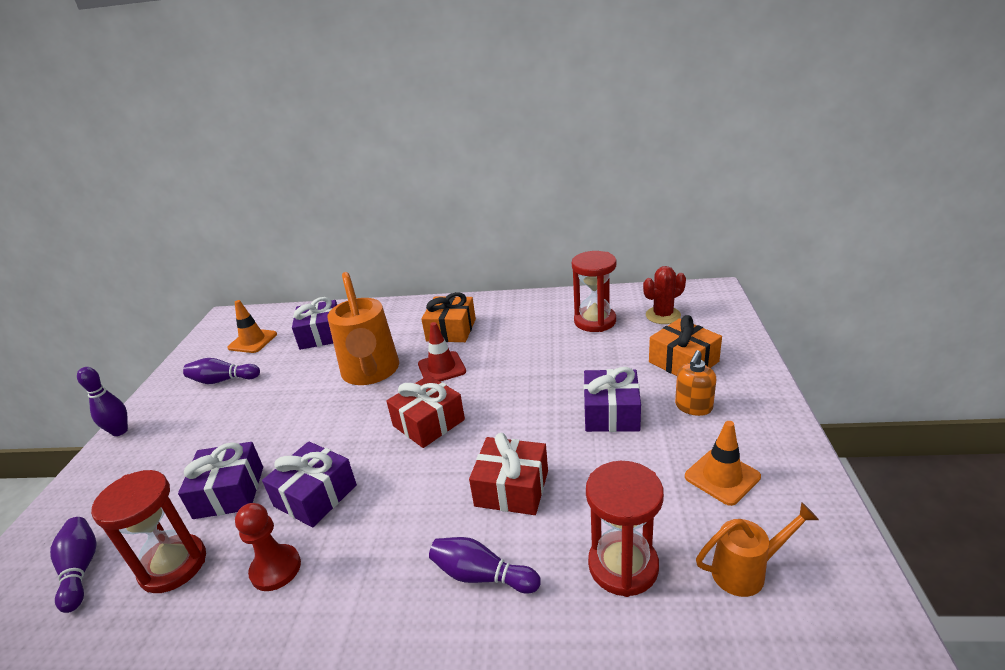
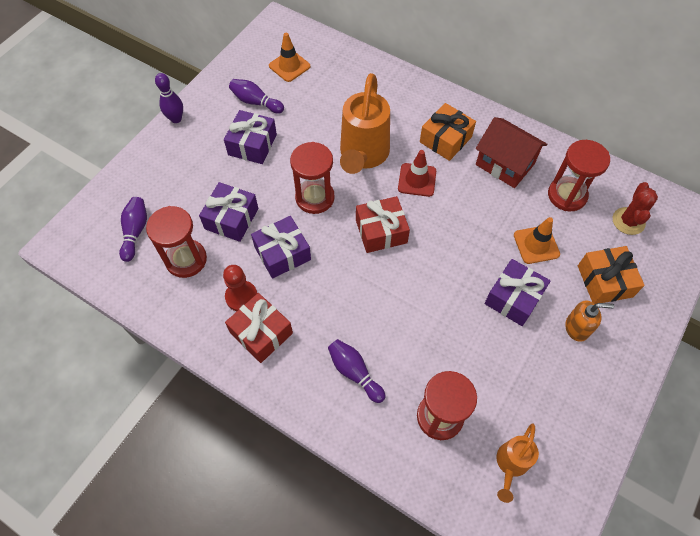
camera: 25 degrees right, 30 degrees up
purple gift [292,297,337,350] -> purple gift moved to [224,110,277,164]
red gift [469,433,548,515] -> red gift moved to [225,293,293,363]
red cactus [643,266,686,324] -> red cactus turned 75 degrees counterclockwise [613,182,658,235]
orange soap dispenser [675,350,716,416] -> orange soap dispenser turned 150 degrees counterclockwise [565,300,614,342]
orange traffic cone [685,421,761,506] -> orange traffic cone moved to [514,217,560,264]
orange watering can [696,502,819,597] -> orange watering can turned 105 degrees clockwise [496,423,539,503]
none -> red hourglass [290,142,335,214]
none -> red house [476,117,548,188]

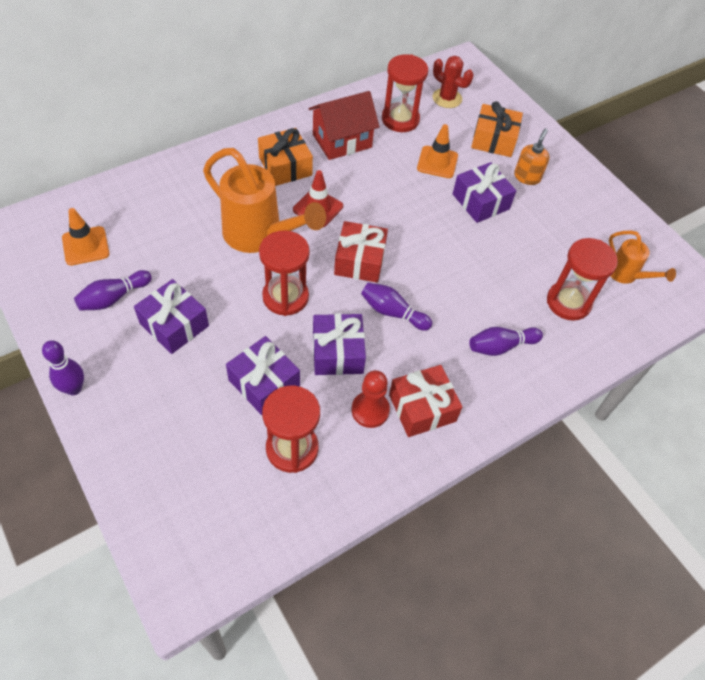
camera: 70 degrees left, 5 degrees down
purple bowling pin [119,197,147,262] -> purple bowling pin moved to [361,282,432,331]

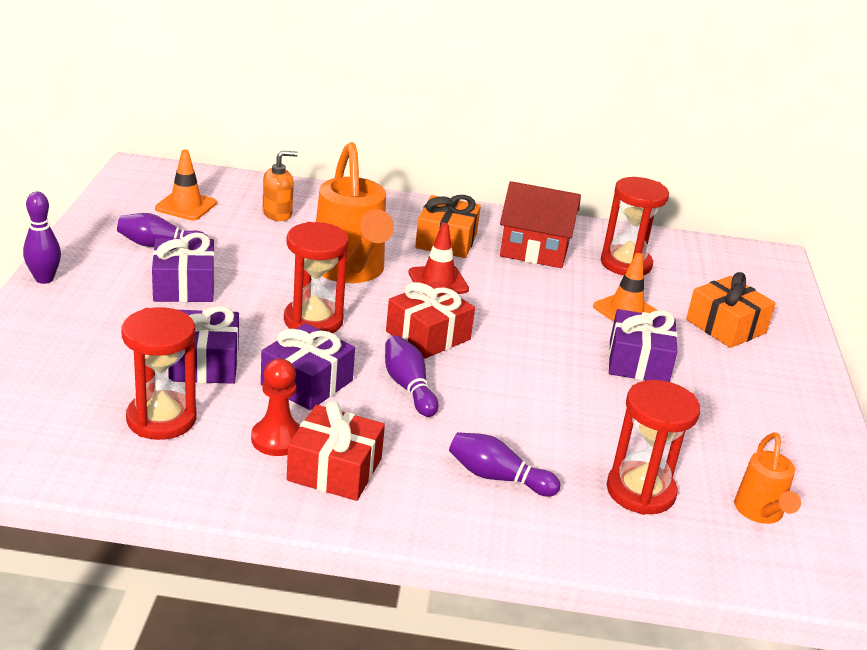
camera: 40 degrees right, 25 degrees down
red cactus [433,56,473,108] -> none
orange soap dispenser [514,128,549,185] -> orange soap dispenser moved to [263,151,298,221]

